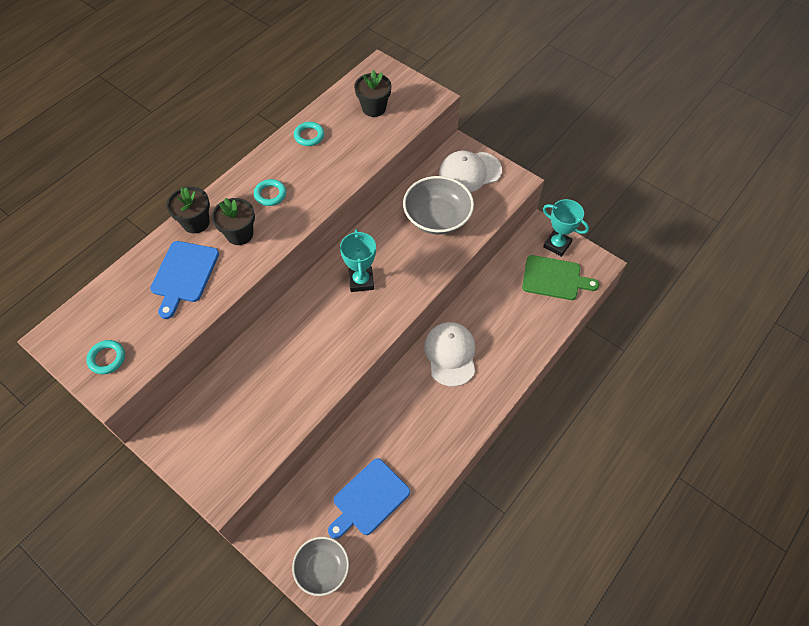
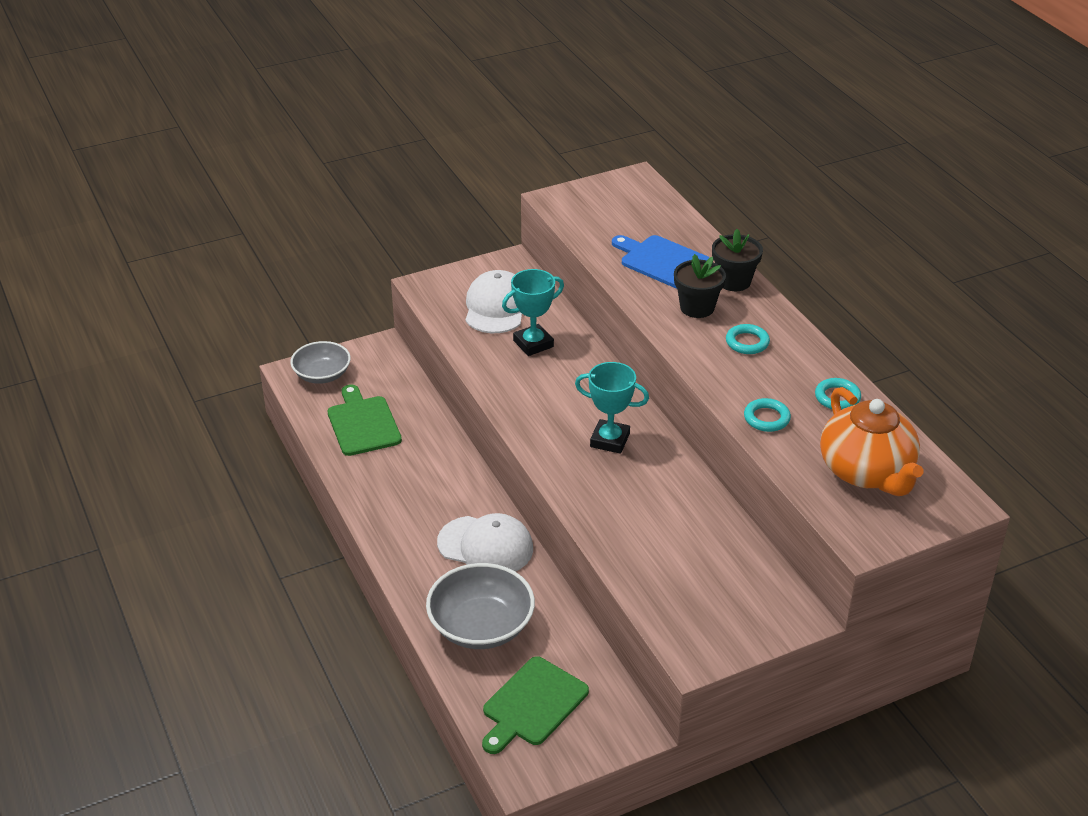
camera: 115 degrees right, 20 degrees down
turquoise ring [86,340,125,374] -> turquoise ring moved to [744,398,791,432]
blue cutting board [328,458,410,539] -> green cutting board [327,384,402,456]
black flower pot [354,70,392,117] -> orange teapot [820,387,924,496]
grey bowl [403,176,474,235] -> grey bowl moved to [426,563,535,649]
white cap [439,151,502,192] -> white cap moved to [465,270,522,333]
turquoise trophy [543,199,589,257] -> turquoise trophy moved to [502,269,564,356]

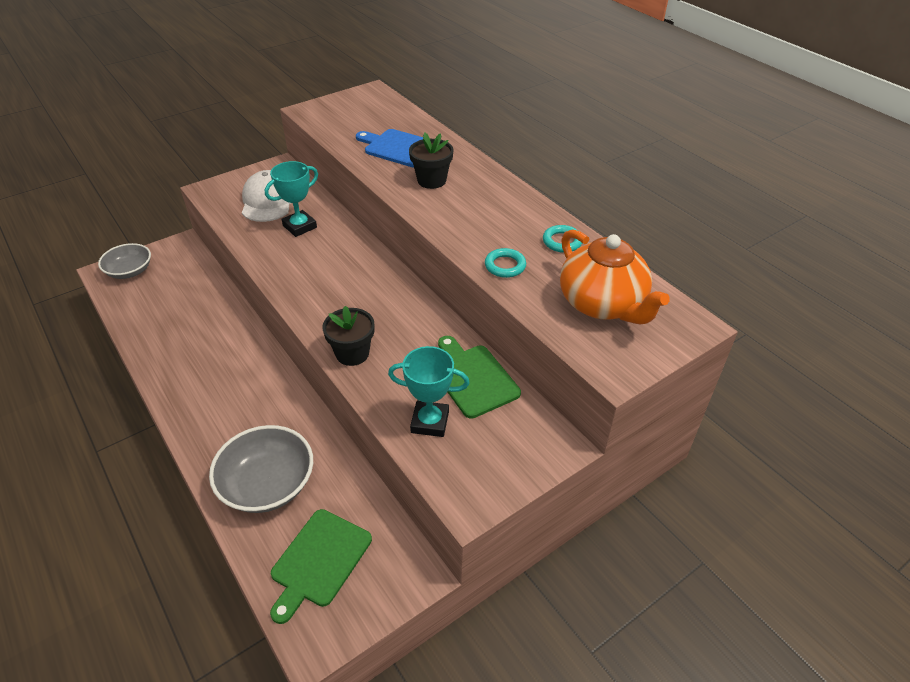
camera: 10 degrees left, 5 degrees up
green cutting board [327,384,402,456] -> green cutting board moved to [438,336,521,419]
white cap [437,513,533,572] -> none
turquoise trophy [575,362,649,454] -> turquoise trophy moved to [388,346,470,437]
black flower pot [712,229,763,291] -> black flower pot moved to [322,306,374,366]
turquoise ring [726,324,770,354] -> none

